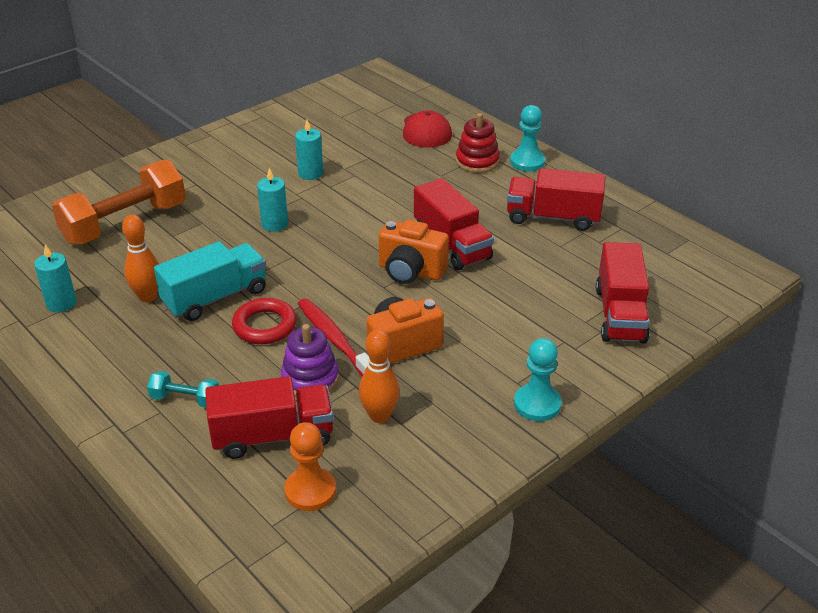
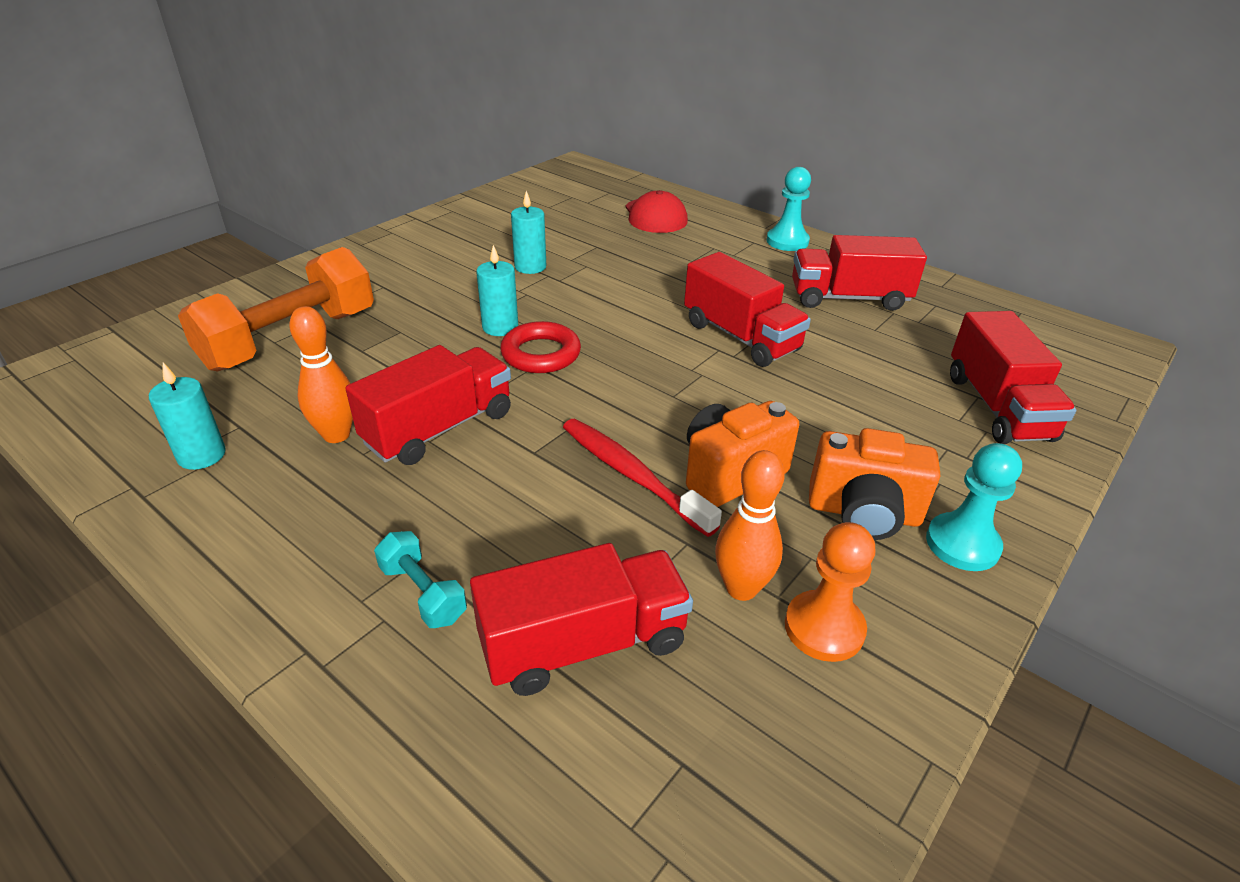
camera: 10 degrees left, 0 degrees up
turquoise dumbbell [147,371,219,407] -> turquoise dumbbell turned 45 degrees clockwise [374,531,467,628]
turquoise truck [154,241,266,321] -> red truck [345,345,511,465]
red ring [232,298,297,344] -> red ring moved to [500,321,581,373]
purple stacking toy [281,324,339,396] -> none
orange pawn [284,422,336,511] -> orange pawn moved to [785,522,876,662]
orange camera [379,219,449,284] -> orange camera moved to [809,428,940,540]
red stacking toy [456,113,500,173] -> none

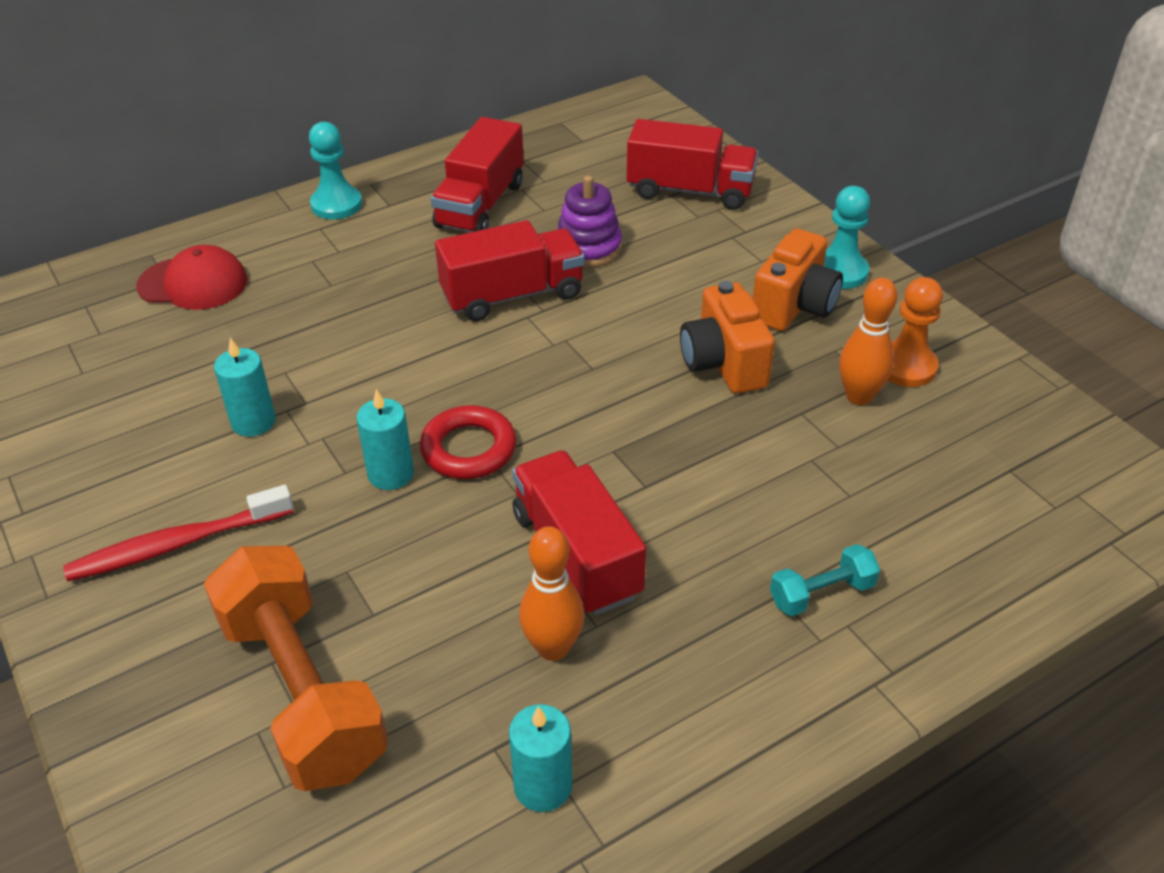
camera: 70 degrees left, 5 degrees up
red truck [470,543,693,696] -> none
red toothbrush [563,419,722,537] -> red toothbrush moved to [63,485,294,581]
none -> purple stacking toy [557,175,622,267]

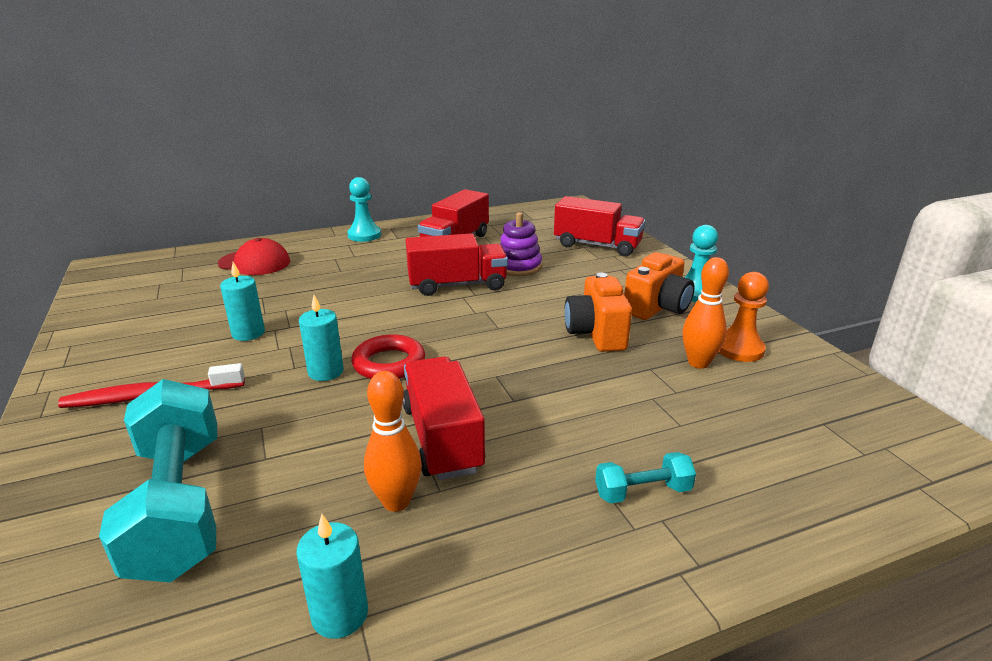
camera: 10 degrees right, 15 degrees down
orange dumbbell [204,546,389,791] -> turquoise dumbbell [99,379,217,582]

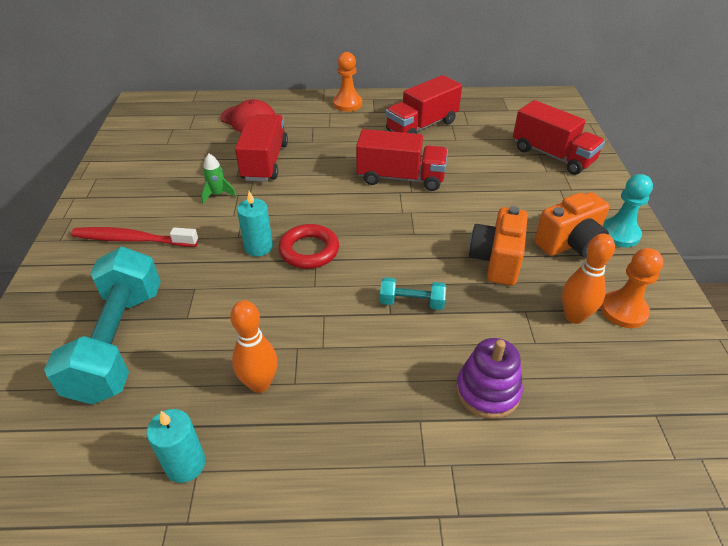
camera: 20 degrees right, 15 degrees up
turquoise candle [220,262,265,341] -> green rocket [201,154,236,204]
turquoise pawn [347,177,381,242] -> orange pawn [333,52,362,111]
red truck [403,356,486,480] -> red truck moved to [235,114,288,182]
purple stacking toy [500,212,542,276] -> purple stacking toy moved to [456,338,523,419]
turquoise dumbbell [595,452,696,504] -> turquoise dumbbell moved to [380,277,446,310]

